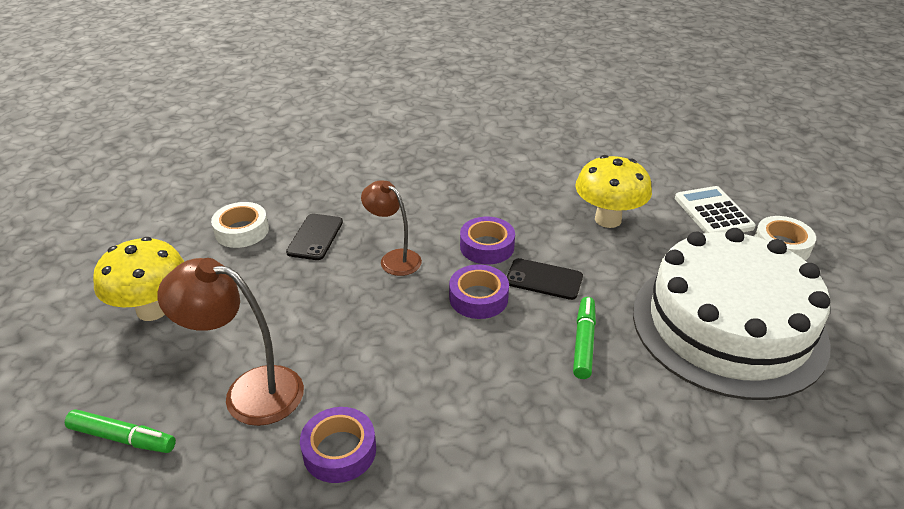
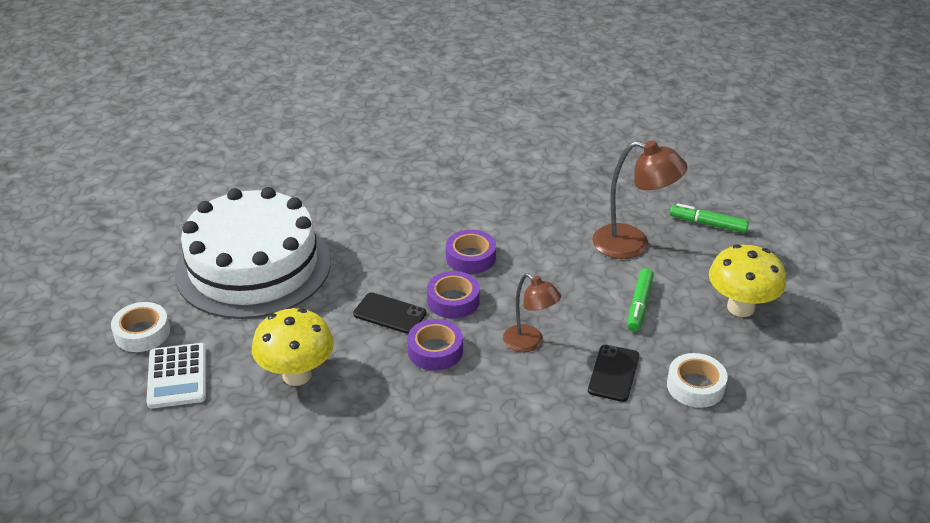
camera: 175 degrees left, 0 degrees up
purple tape [300,407,376,483] -> purple tape moved to [446,230,496,274]
green marker [573,297,596,379] -> green marker moved to [627,268,654,332]

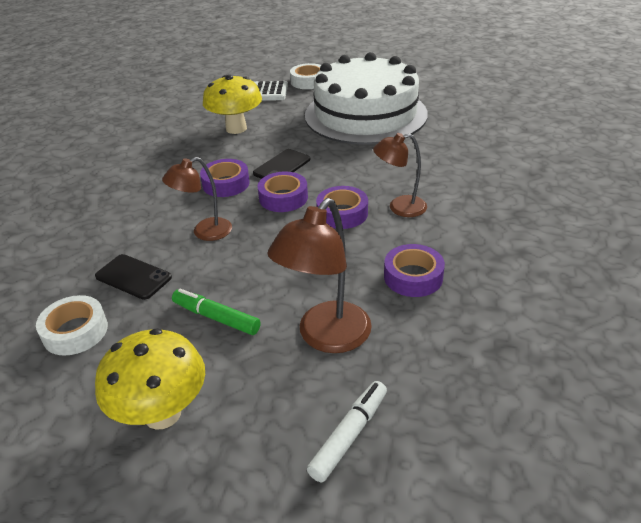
camera: 105 degrees right, 0 degrees up
green marker [670,204,749,233] -> white marker [307,381,387,482]
none -> brown lamp [373,133,427,217]
none -> purple tape [384,244,445,297]

